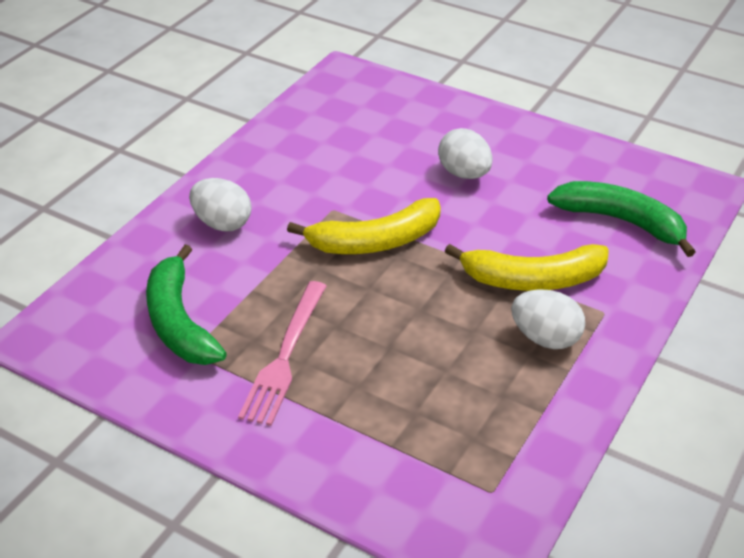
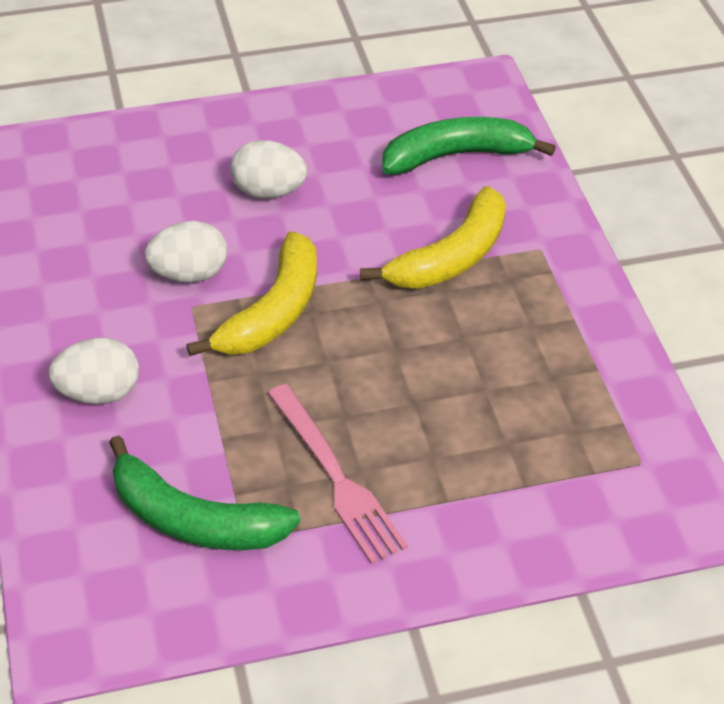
camera: 45 degrees left, 5 degrees up
white egg [511,289,585,349] -> white egg moved to [145,221,227,283]

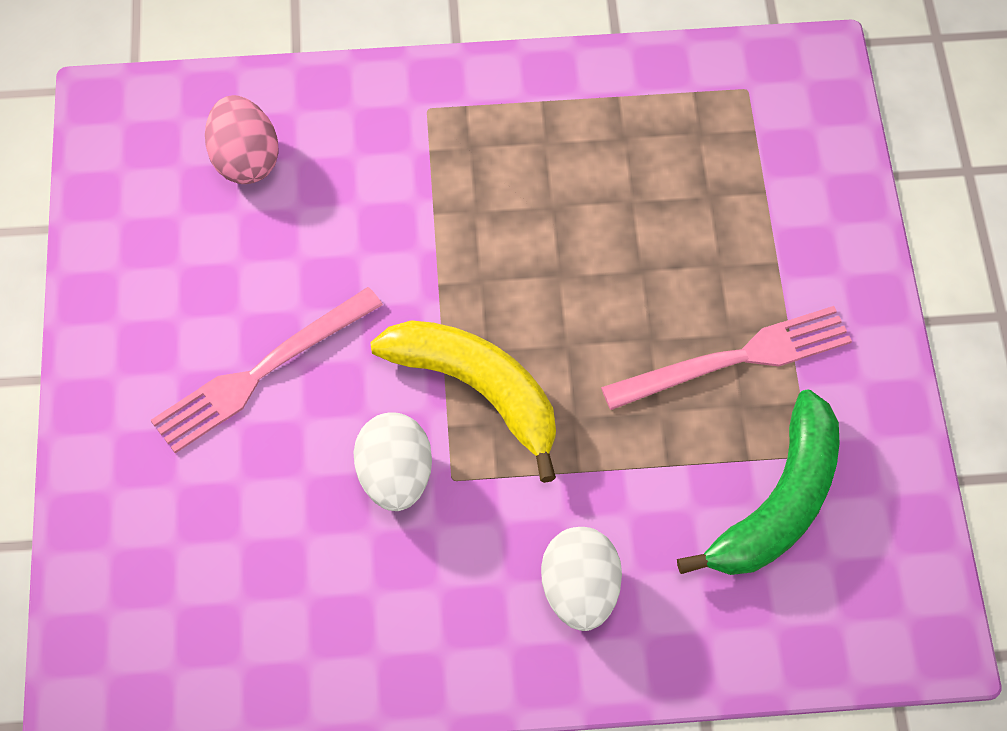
camera: 80 degrees left, 15 degrees up
white egg [230,140,307,199] -> pink fork [151,287,383,453]
yellow banana [360,186,506,289] -> none
green banana [382,117,556,175] -> pink egg [205,95,279,184]

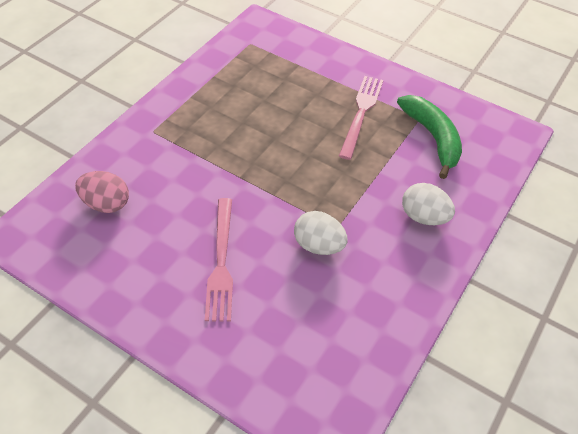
camera: 55 degrees left, 10 degrees down
yellow banana [370,320,556,483] -> none

